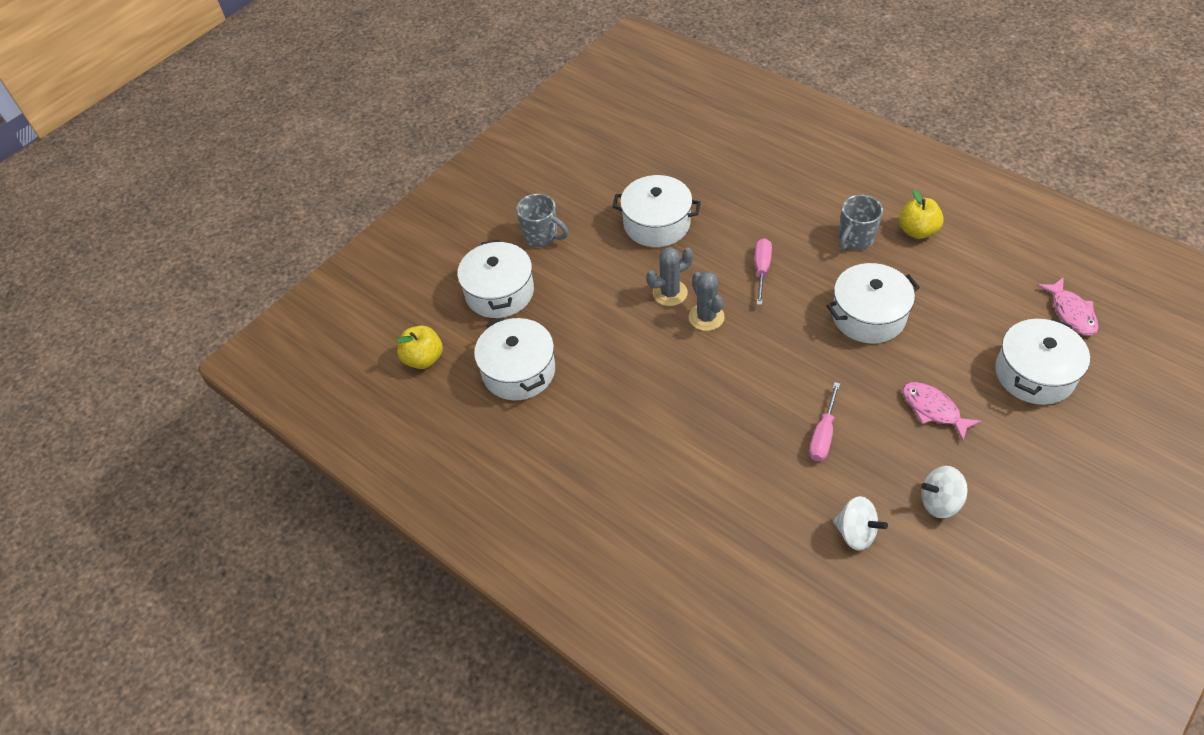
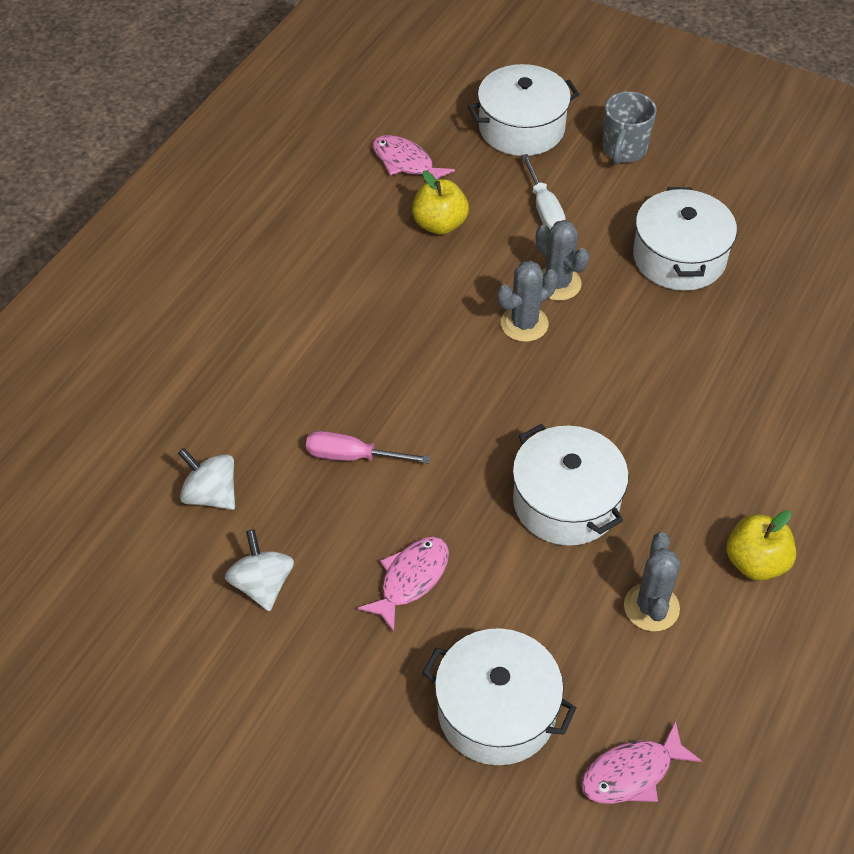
camera: 75 degrees right, 0 degrees up
yellow apple [396,326,443,369] -> yellow apple moved to [412,170,469,235]
white pot [474,317,555,400] -> pink fish [373,135,455,180]
pink screwdriver [755,238,772,305] -> none
white spinning top [833,496,888,551] -> white spinning top turned 105 degrees clockwise [178,448,235,510]
grey mug [839,195,883,250] -> none
none -> white screwdriver [521,154,566,229]
none -> grey cactus [624,532,680,631]

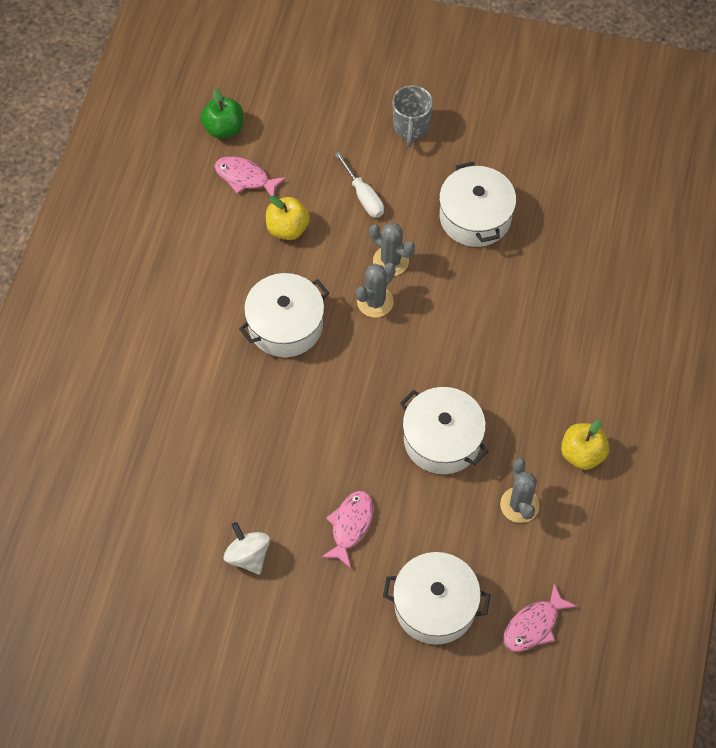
camera: 15 degrees left, 10 degrees up
white spinning top [178,448,235,510] -> none
pink screwdriver [306,431,431,463] -> none
white pot [468,64,579,156] -> white pot moved to [239,273,329,357]
none -> green apple [201,88,243,139]

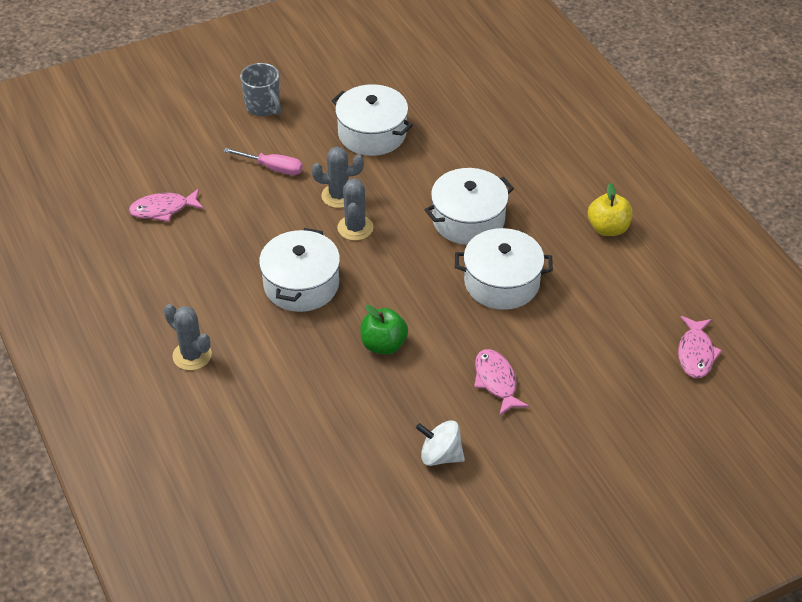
camera: 40 degrees left, 15 degrees down
green apple [201,88,243,139] -> green apple moved to [360,305,408,355]
yellow apple [266,195,310,240] -> none
white screwdriver [335,152,384,218] -> pink screwdriver [223,148,303,175]
white pot [383,552,490,645] -> white pot moved to [425,168,514,245]
grey cactus [500,458,539,523] -> grey cactus moved to [164,304,212,370]

